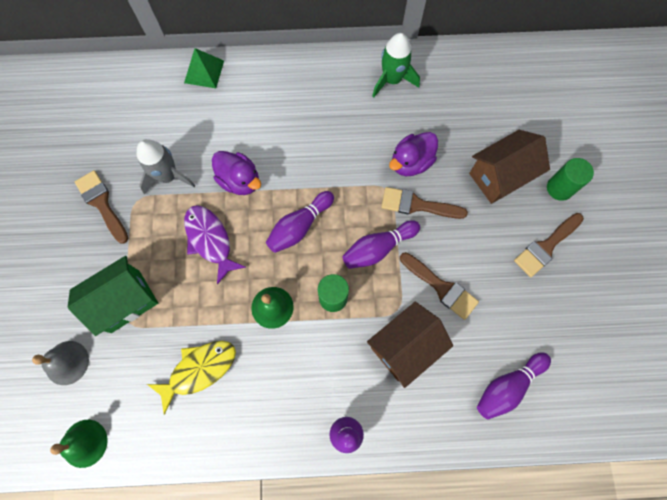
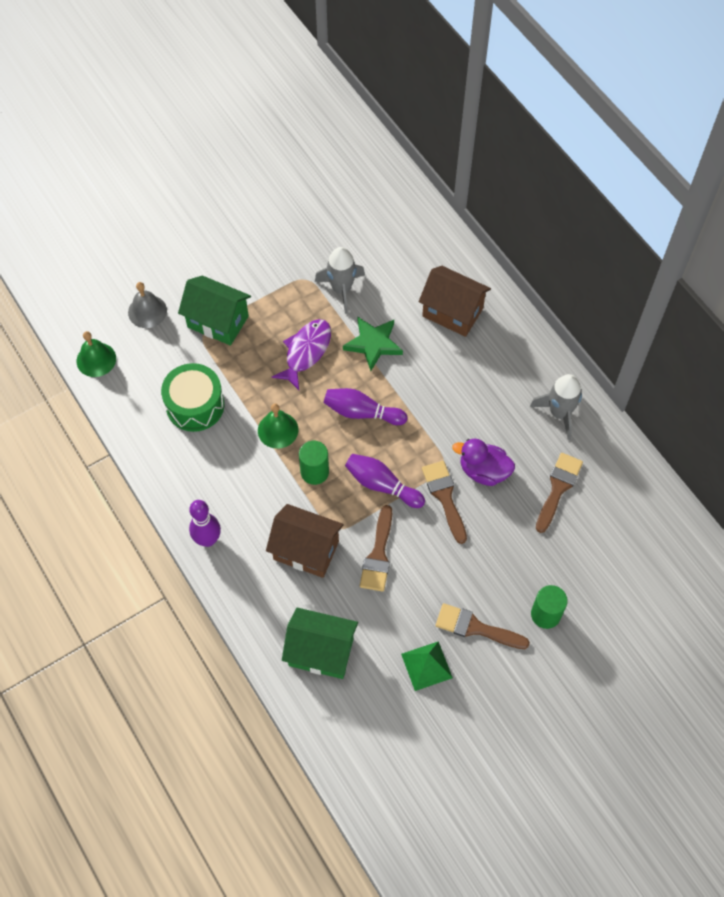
camera: 60 degrees right, 10 degrees down
brown brush [75,170,128,244] -> brown brush moved to [536,453,583,533]
yellow fish [147,341,236,415] -> green drum [161,363,224,432]
green pyramid [184,48,224,88] -> green pyramid moved to [401,641,453,691]
purple duck [212,151,261,195] -> green star [343,317,403,371]
green rocket [372,33,420,97] -> grey rocket [530,374,582,440]
brown house [469,130,550,204] -> brown house moved to [419,266,491,337]
purple bowling pin [477,352,551,420] -> green house [282,608,358,679]

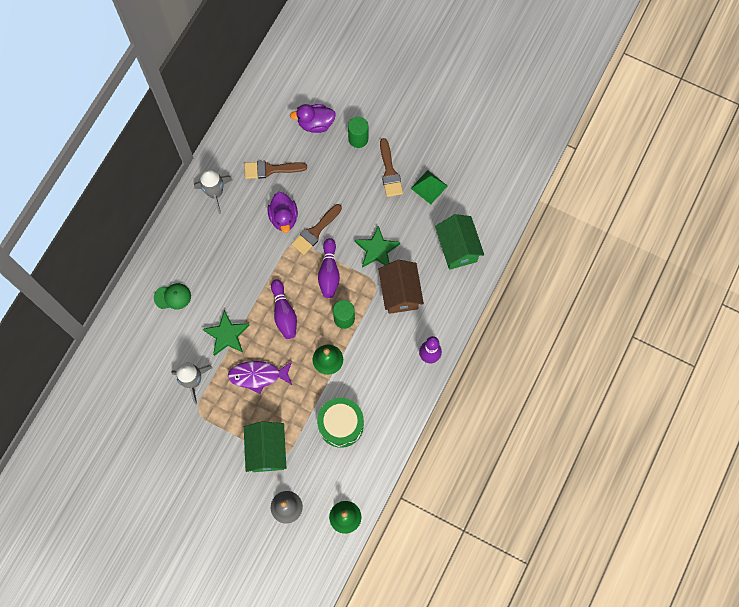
camera: 120 degrees left, 10 degrees up
brown brush [360,505,392,592] -> green star [355,226,400,268]
brown house [419,266,491,337] -> green cap [154,283,191,310]
none -> purple duck [290,104,336,133]

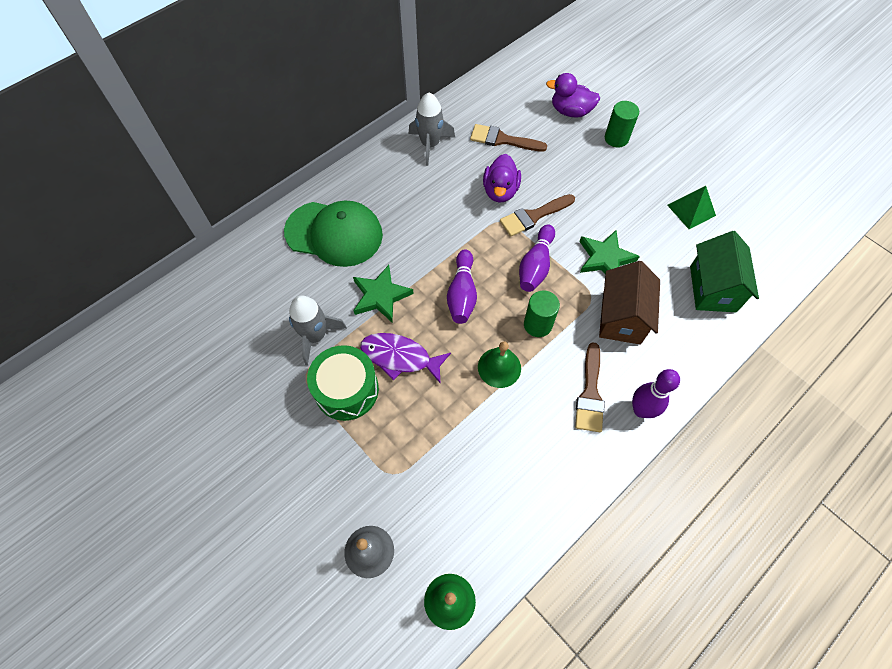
camera: 20 degrees right, 10 degrees down
green cap [154,283,191,310] -> green cap [284,201,383,267], size x2.08
green house [244,421,286,472] -> none
green drum [317,398,364,448] -> green drum moved to [307,345,379,421]
brown brush [380,138,403,197] -> brown brush moved to [575,342,605,432]

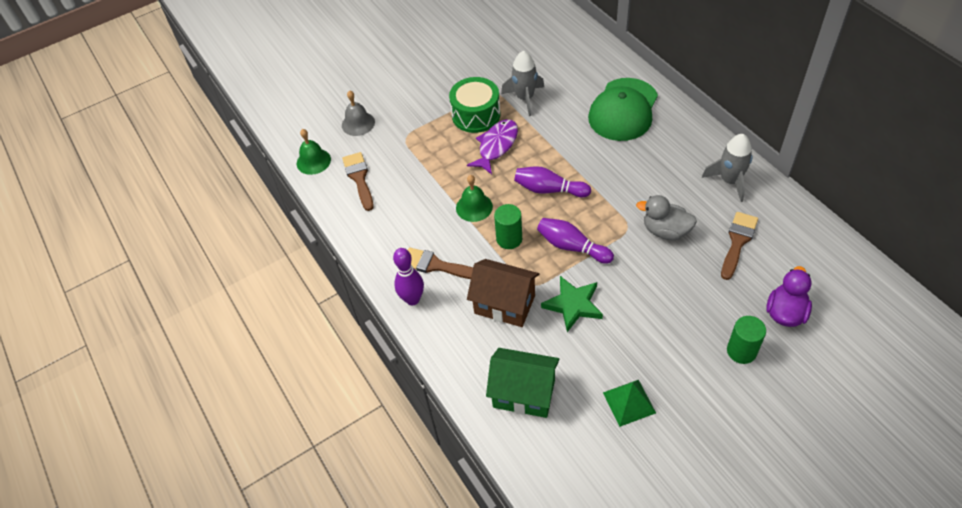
camera: 105 degrees right, 10 degrees down
green star [353,265,414,322] -> none
purple duck [483,154,521,202] -> grey duck [636,195,697,240]
brown brush [500,194,575,236] -> brown brush moved to [342,152,374,211]

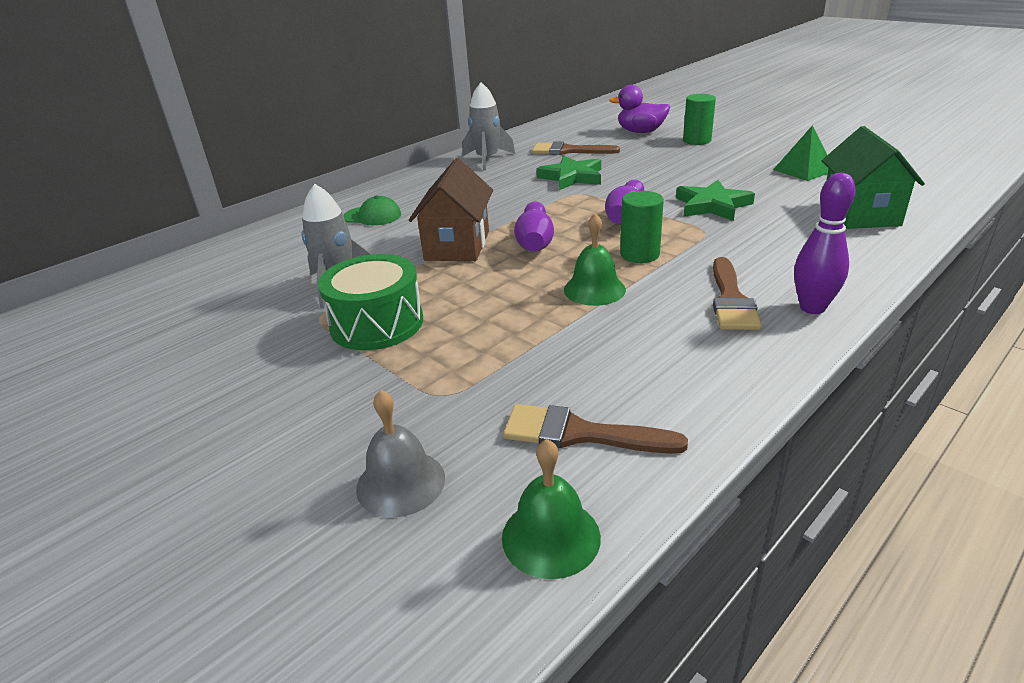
camera: 105 degrees left, 20 degrees down
brown brush [342,152,374,211] -> brown brush turned 45 degrees clockwise [503,404,688,454]
purple fish [467,119,518,175] -> none
brown house [467,259,539,327] -> brown house moved to [409,158,493,261]
green cap [588,78,658,141] -> green cap [343,196,401,225], size x0.48
grey duck [636,195,697,240] -> green star [537,156,601,190]

